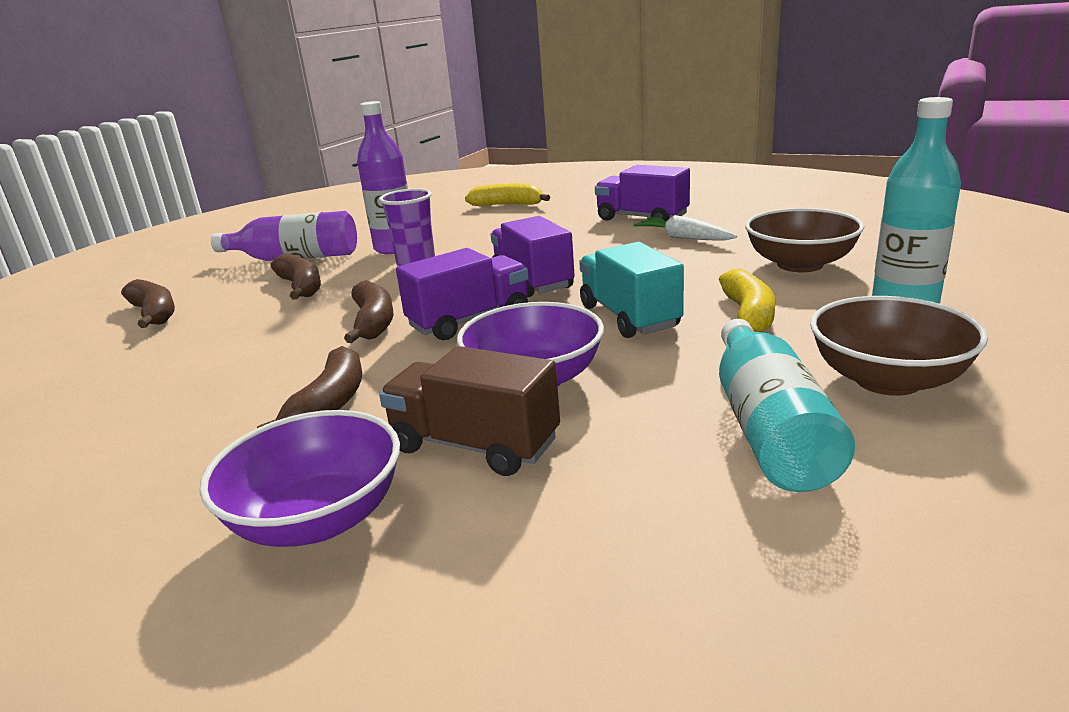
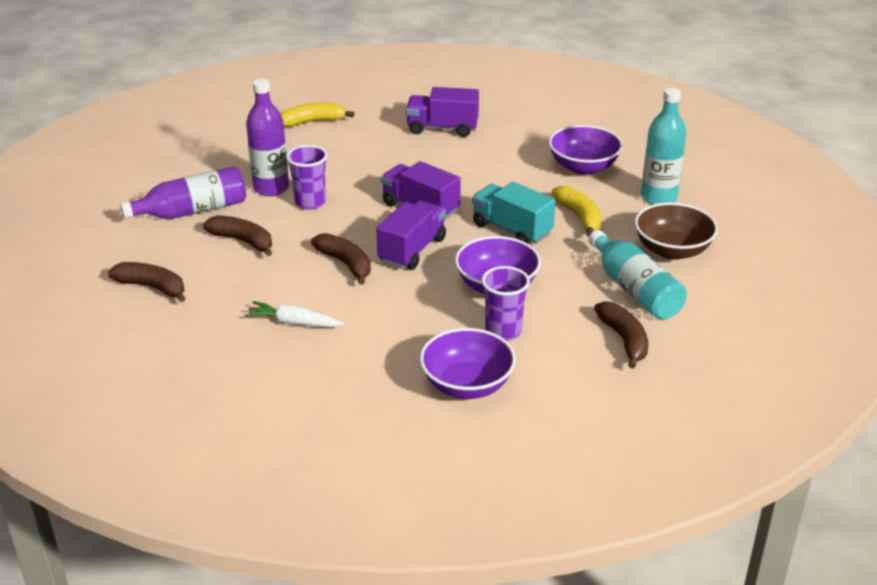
camera: 30 degrees left, 10 degrees up
brown banana [257,346,362,428] -> brown banana moved to [594,301,648,368]
brown truck [379,346,560,476] -> purple cup [481,266,530,341]
white carrot [634,215,737,241] -> white carrot moved to [244,301,344,327]
brown bowl [745,208,864,272] -> purple bowl [549,125,623,175]

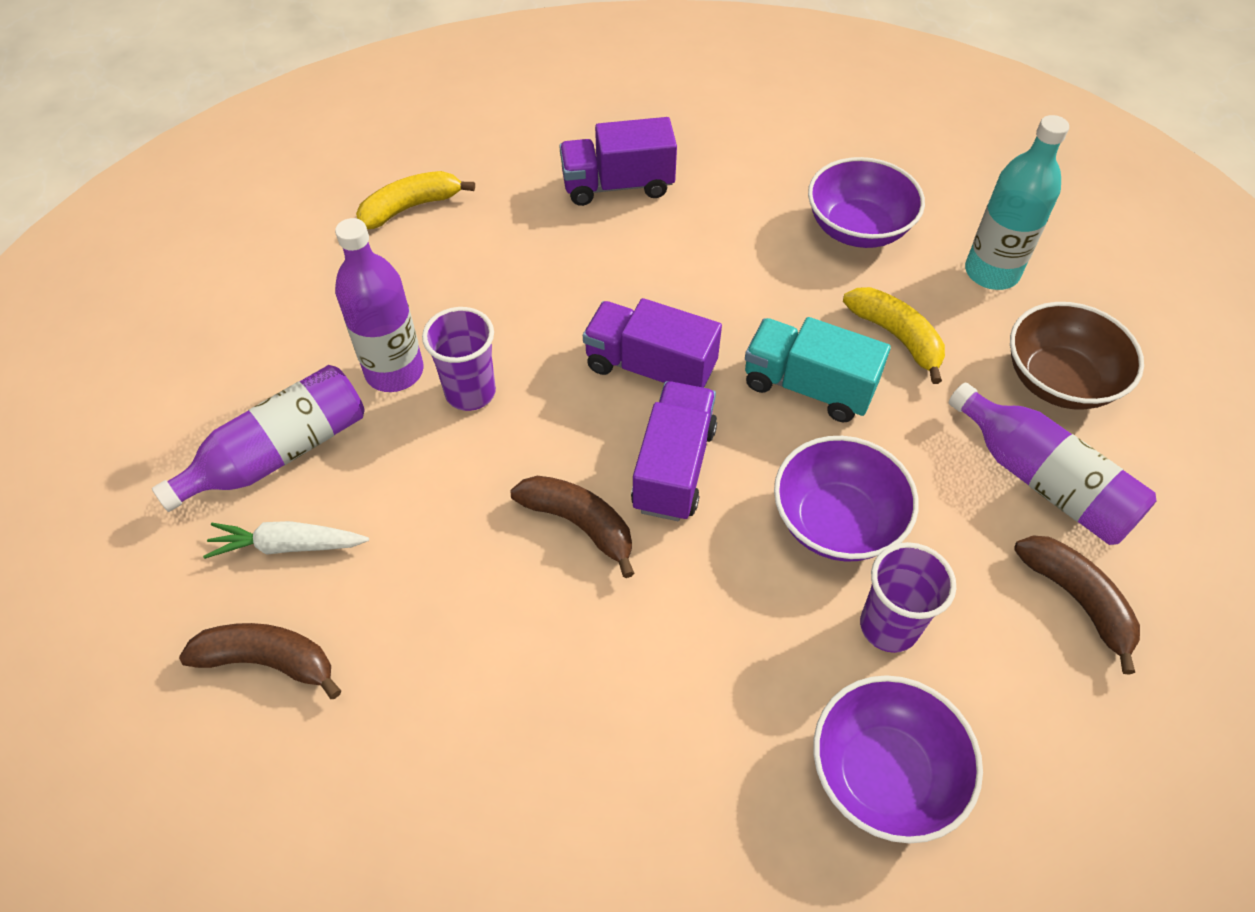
camera: 15 degrees left, 20 degrees up
brown banana [203,215,272,256] -> none
white carrot [244,301,344,327] -> white carrot moved to [203,521,369,559]
turquoise bottle [589,230,687,320] -> purple bottle [949,383,1157,545]

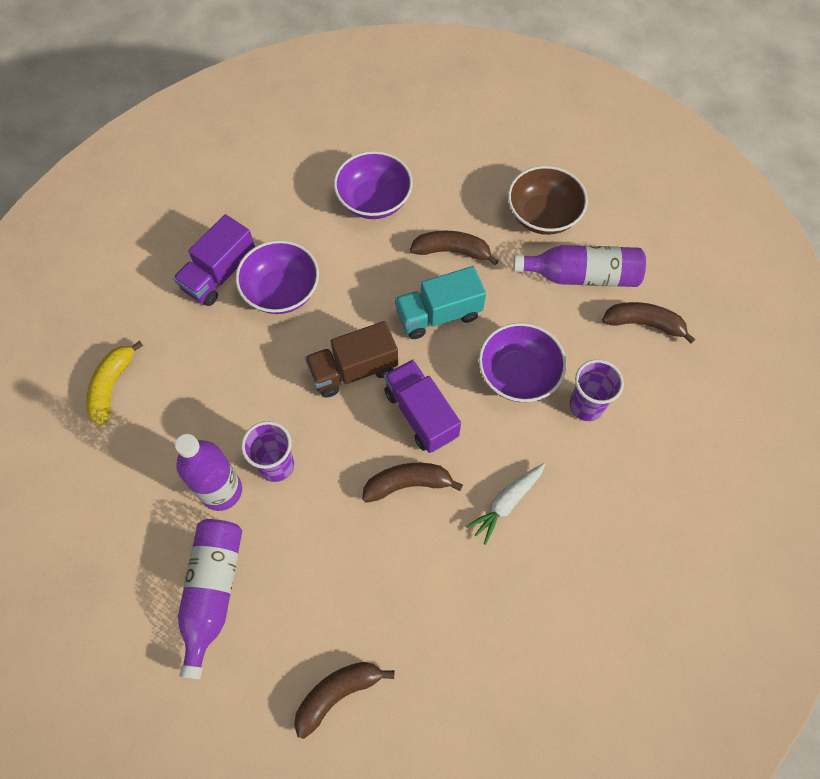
camera: 45 degrees left, 10 degrees up
white carrot [203,521,369,559] -> white carrot moved to [466,463,545,545]
purple truck [583,298,722,388] -> brown truck [305,321,398,398]
purple bowl [813,675,983,844] -> purple bowl moved to [236,240,319,314]
yellow banana [843,287,945,384] -> brown banana [410,231,498,265]
turquoise bottle [965,115,1069,290] -> none

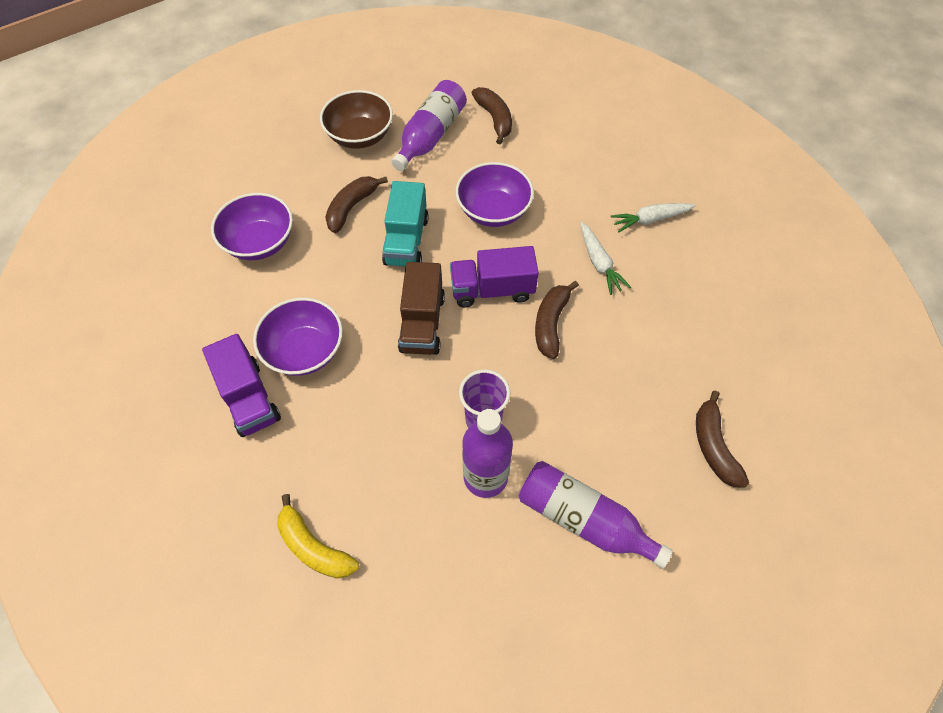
camera: 65 degrees left, 5 degrees down
purple cup [569,359,624,421] -> none
brown banana [602,302,695,344] -> brown banana turned 120 degrees clockwise [472,87,512,144]
none -> white carrot [610,203,696,233]

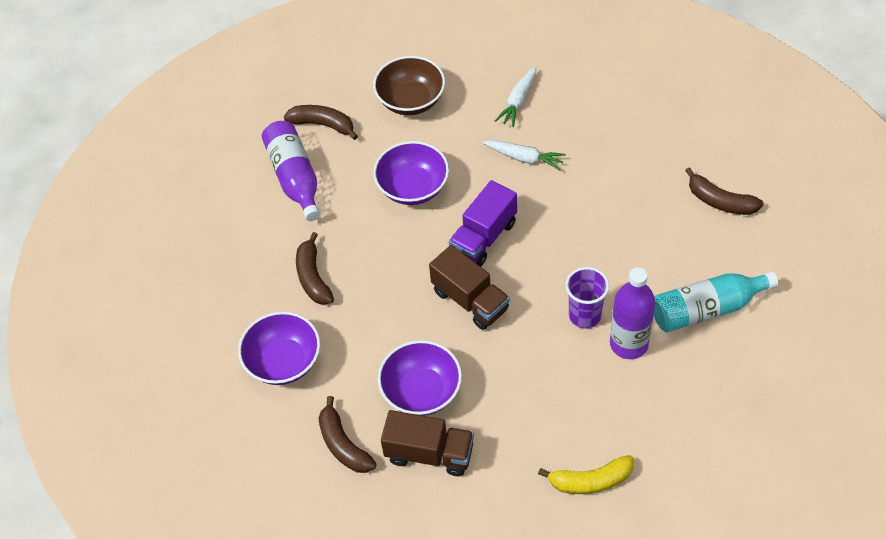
camera: 45 degrees left, 5 degrees down
purple truck [202,334,281,437] -> brown truck [381,410,474,476]
brown bowl [320,90,393,149] -> brown bowl moved to [373,56,445,115]
turquoise truck [382,181,429,266] -> none
purple bottle [519,461,673,568] -> turquoise bottle [654,271,778,332]
brown banana [535,281,579,359] -> brown banana moved to [318,396,376,473]

